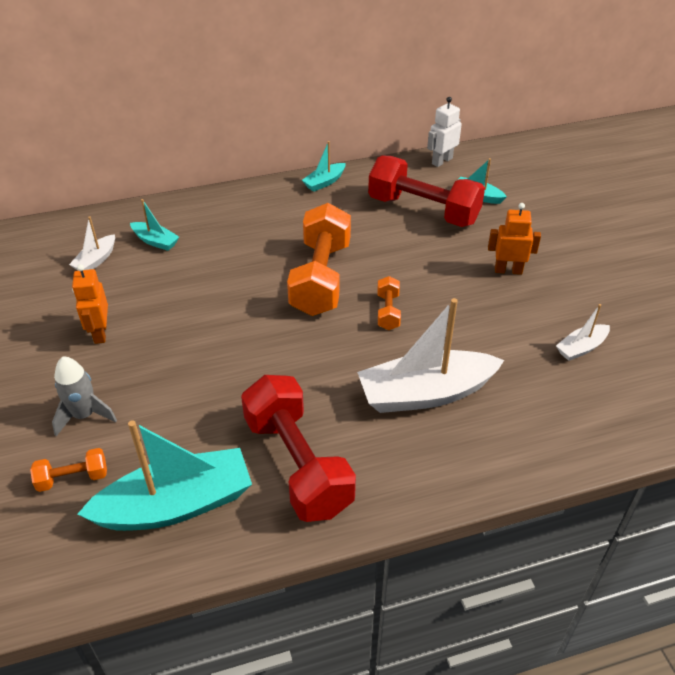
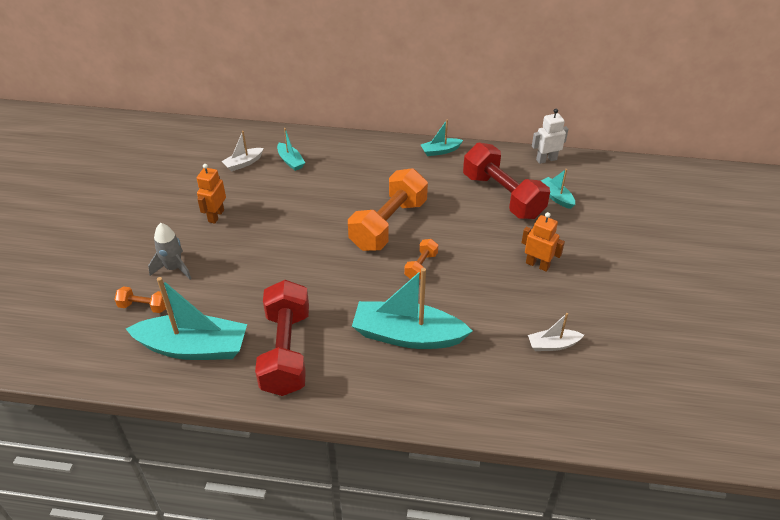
camera: 25 degrees right, 0 degrees up
white boat [357,298,504,413] -> turquoise boat [352,268,472,349]

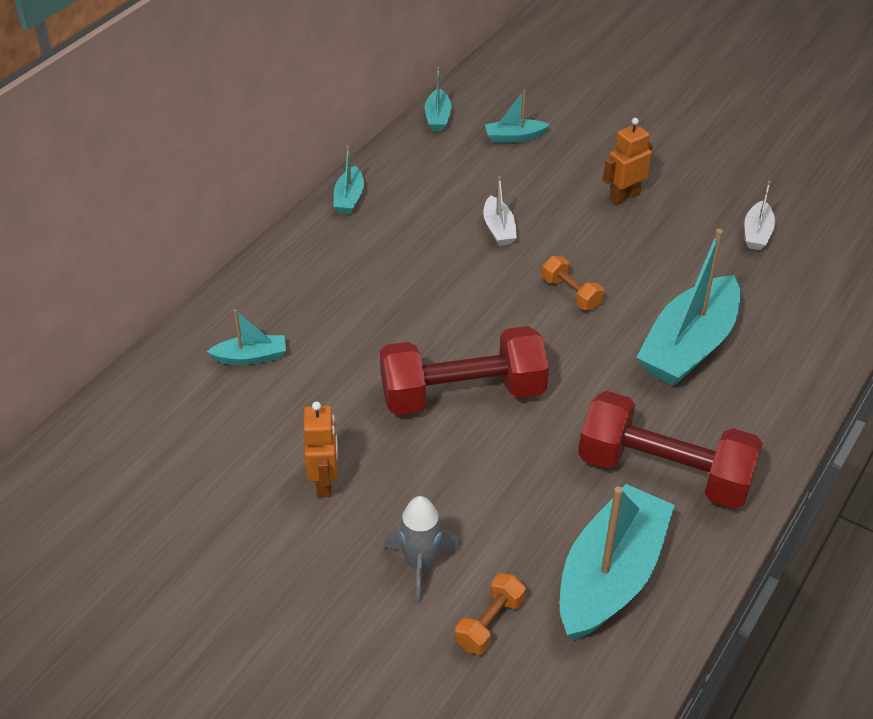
camera: 65 degrees left, 0 degrees up
orange robot [197,164,226,224] -> orange robot turned 135 degrees counterclockwise [303,401,338,498]
white boat [222,131,264,171] -> white boat moved to [483,176,517,246]
orange dumbbell [348,168,428,251] -> none
red dumbbell [463,142,550,219] -> red dumbbell moved to [380,326,549,415]
white robot [532,109,568,164] -> turquoise boat [425,67,452,131]

